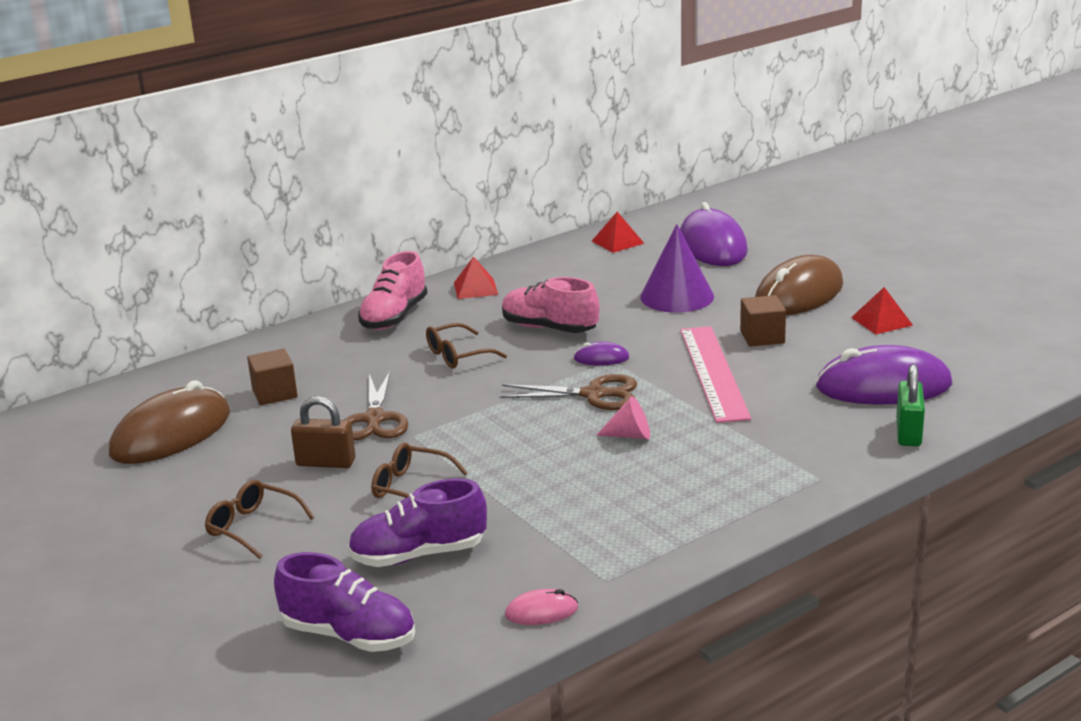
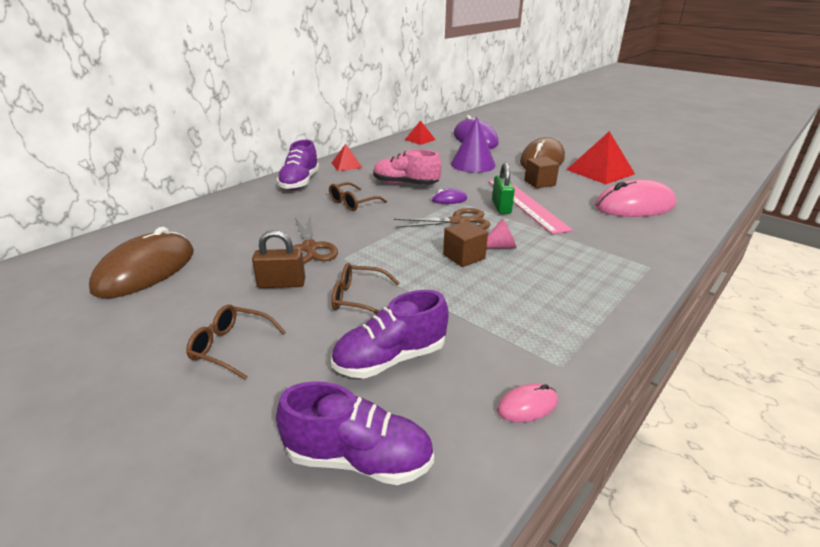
camera: 15 degrees left, 5 degrees up
brown cube [247,348,298,405] -> brown cube moved to [443,221,488,267]
pink shoe [358,251,428,330] -> purple shoe [277,140,319,190]
purple mouse [816,345,952,404] -> pink mouse [595,180,676,217]
red pyramid [851,287,913,334] -> red pyramid [566,131,635,184], size x1.81
green padlock [896,364,925,446] -> green padlock moved to [492,163,515,214]

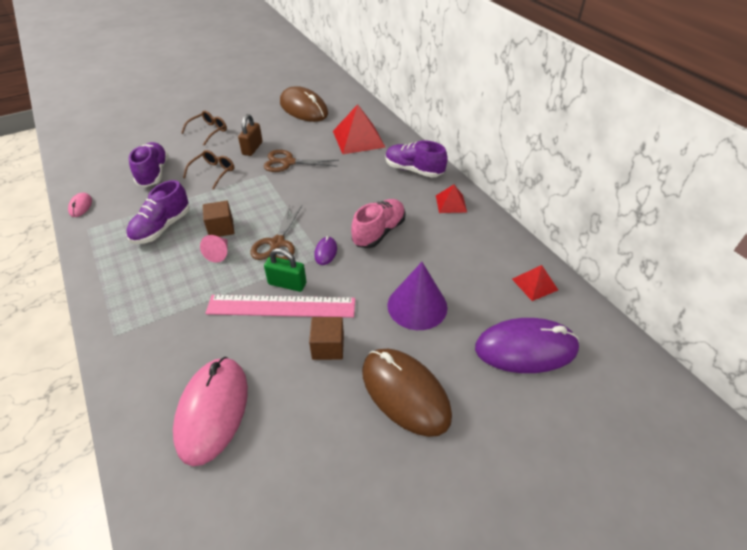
camera: 110 degrees right, 15 degrees up
purple shoe [276,381,434,485] -> purple shoe moved to [126,180,190,244]
brown glasses [329,182,387,211] -> none
red pyramid [566,131,635,184] -> red pyramid moved to [333,104,386,154]

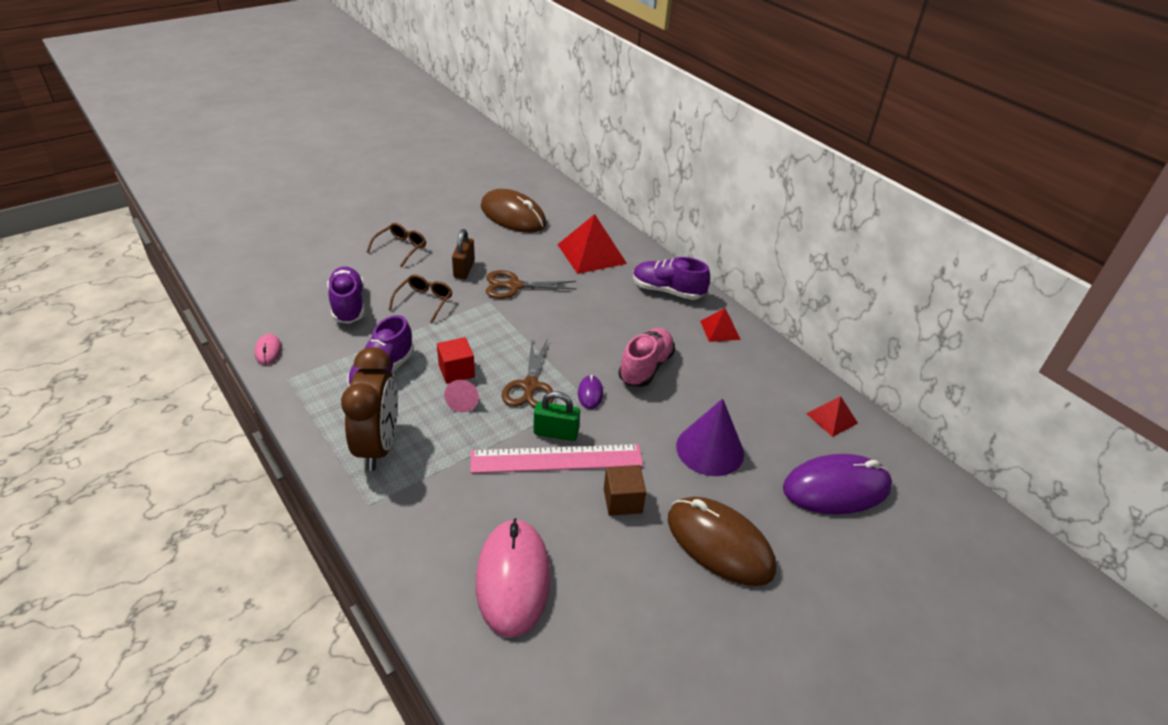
camera: 10 degrees left, 5 degrees down
brown cube [203,201,234,237] -> red cube [437,337,475,384]
none -> brown clock [341,347,398,471]

